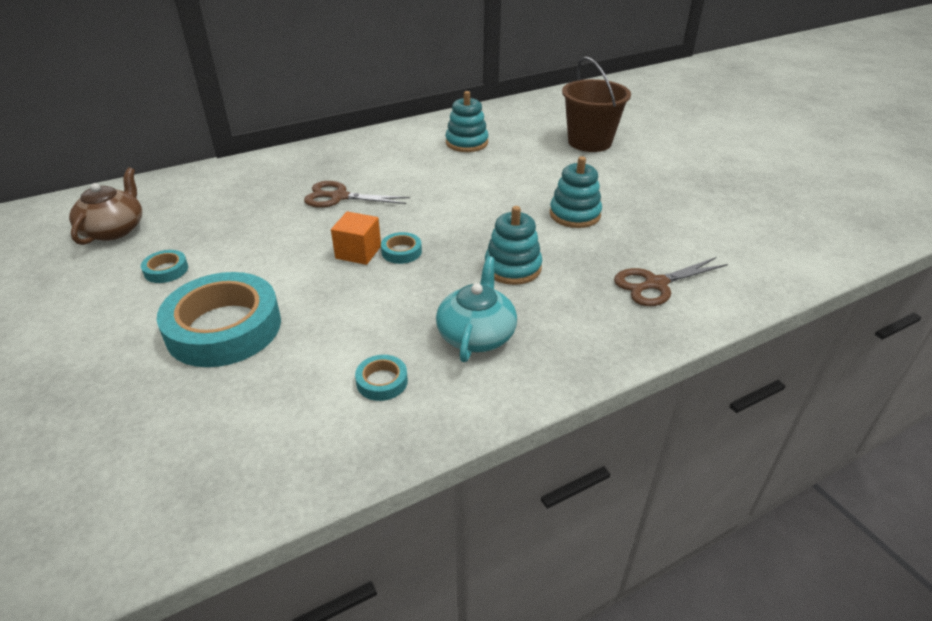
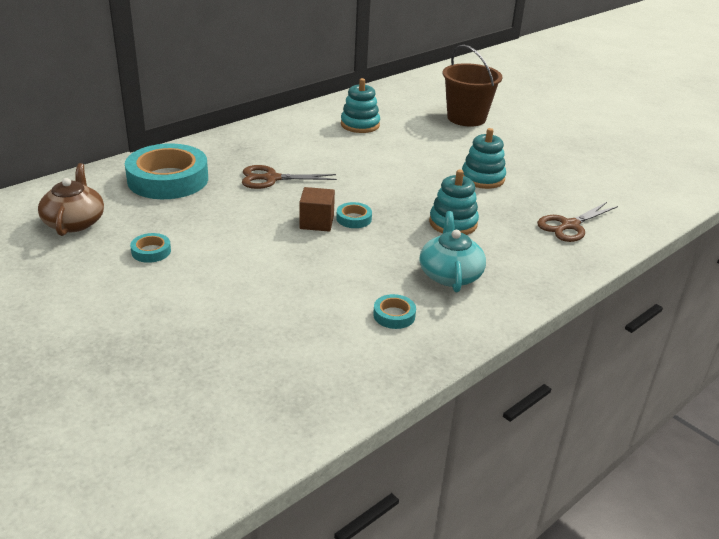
camera: 15 degrees left, 5 degrees down
turquoise tape [157,272,281,367] -> turquoise tape moved to [125,143,208,199]
orange cube [331,212,381,265] -> brown cube [299,187,335,232]

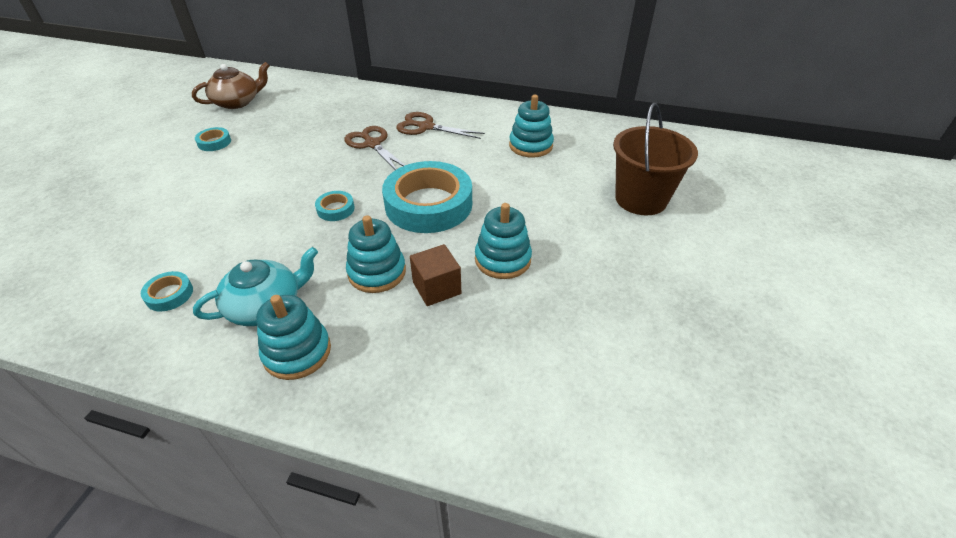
camera: 60 degrees right, 10 degrees up
turquoise tape [125,143,208,199] -> turquoise tape moved to [382,161,472,233]
brown cube [299,187,335,232] -> brown cube moved to [410,244,461,306]
brown scissors [537,202,618,242] -> brown scissors moved to [396,112,485,139]
none -> turquoise stacking toy [256,295,331,380]

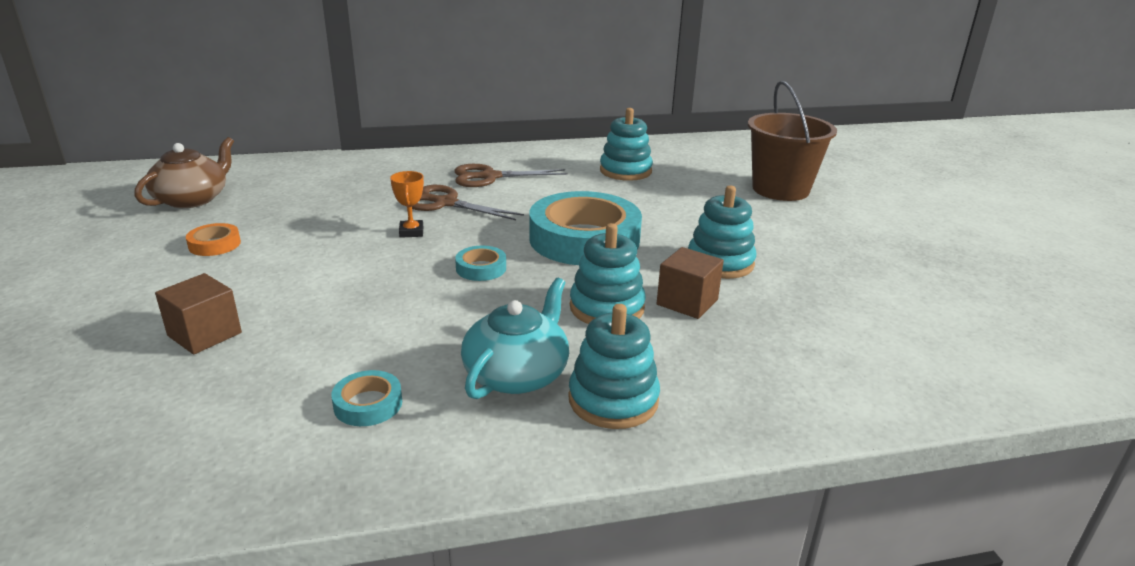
camera: 30 degrees left, 15 degrees down
turquoise tape [195,127,231,151] -> orange tape [186,223,241,256]
none -> brown cube [155,273,242,354]
none -> orange trophy [390,171,424,238]

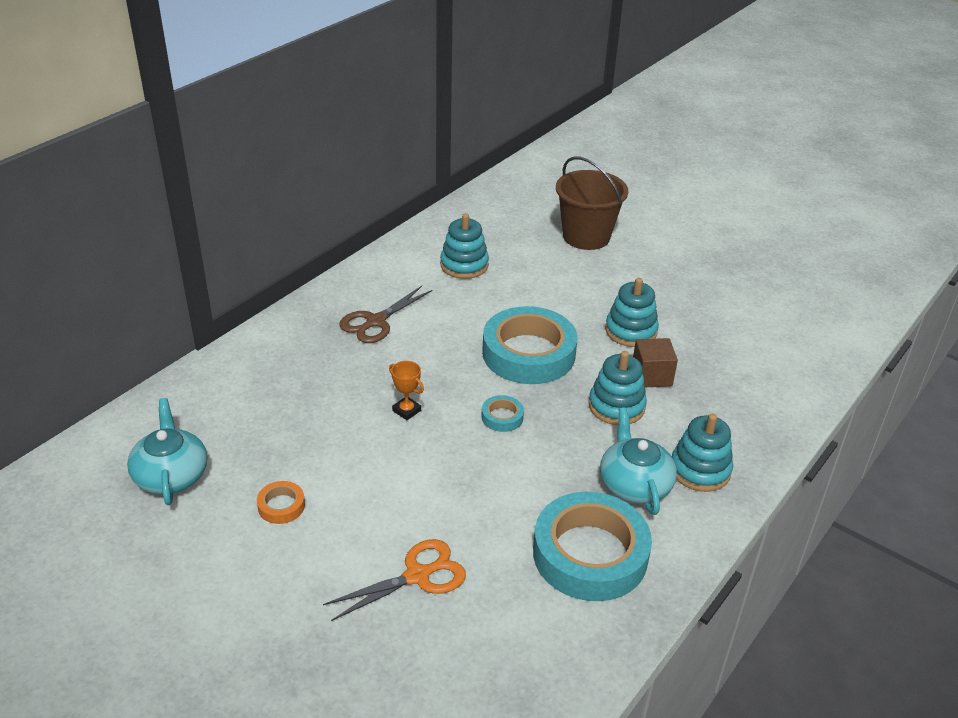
camera: 40 degrees left, 10 degrees up
brown teapot [134,137,234,208] -> turquoise teapot [127,398,207,505]
brown cube [155,273,242,354] -> orange scissors [323,539,466,621]
turquoise tape [331,370,402,426] -> turquoise tape [533,492,652,601], size x2.39
brown scissors [412,185,524,220] -> none

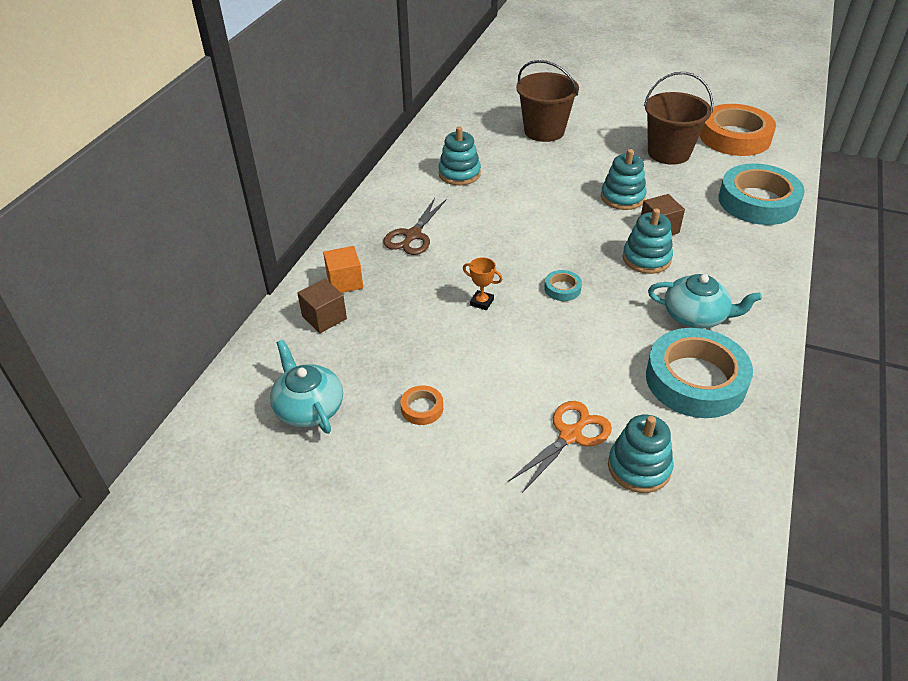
camera: 15 degrees left, 5 degrees up
turquoise tape [482,306,577,384] -> turquoise tape moved to [718,163,805,225]
turquoise teapot [600,407,677,515] -> turquoise teapot turned 135 degrees clockwise [648,274,762,329]
turquoise stacking toy [672,414,733,492] -> turquoise stacking toy moved to [608,415,673,493]
none -> brown cube [297,279,347,333]
none -> orange cube [323,246,363,293]
none -> brown bucket [644,72,713,165]
none -> orange tape [700,104,776,156]

